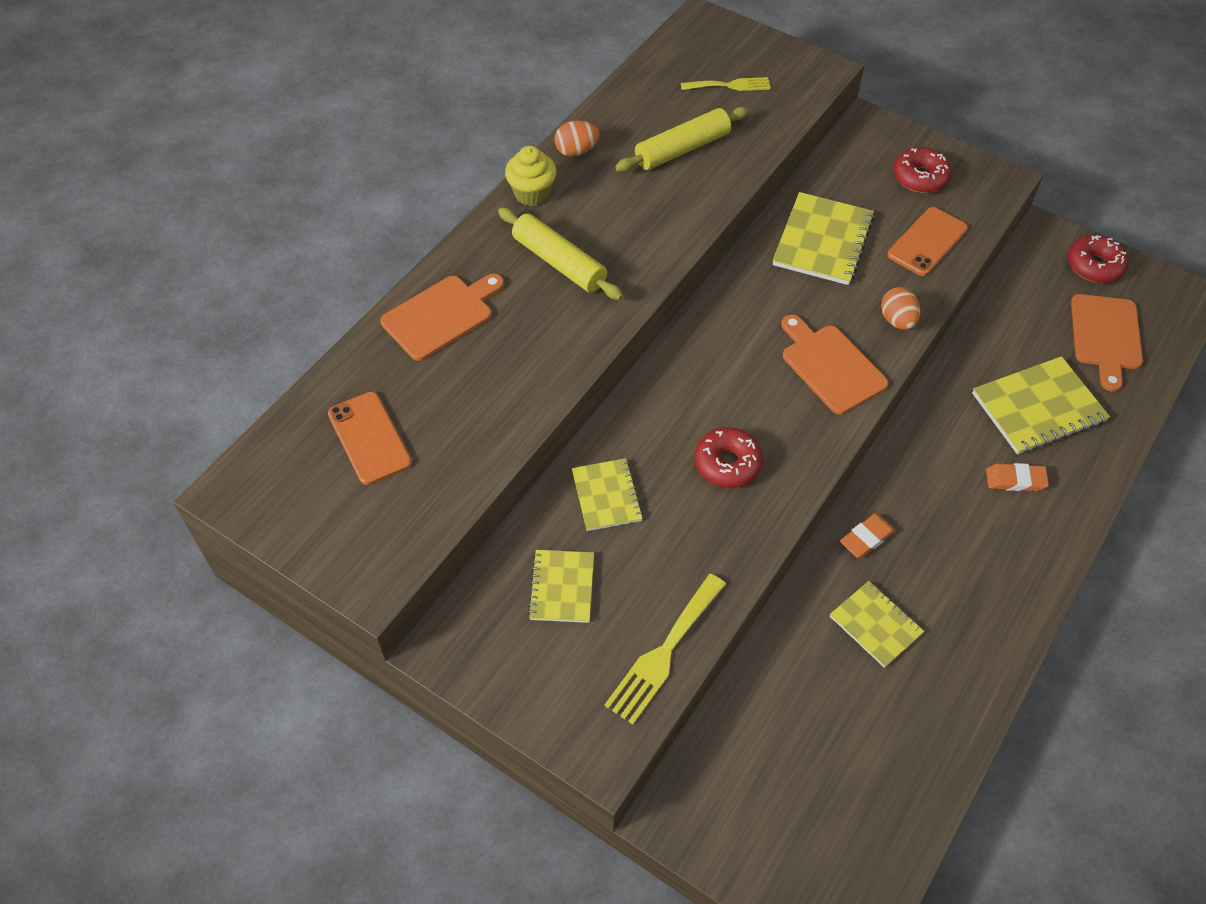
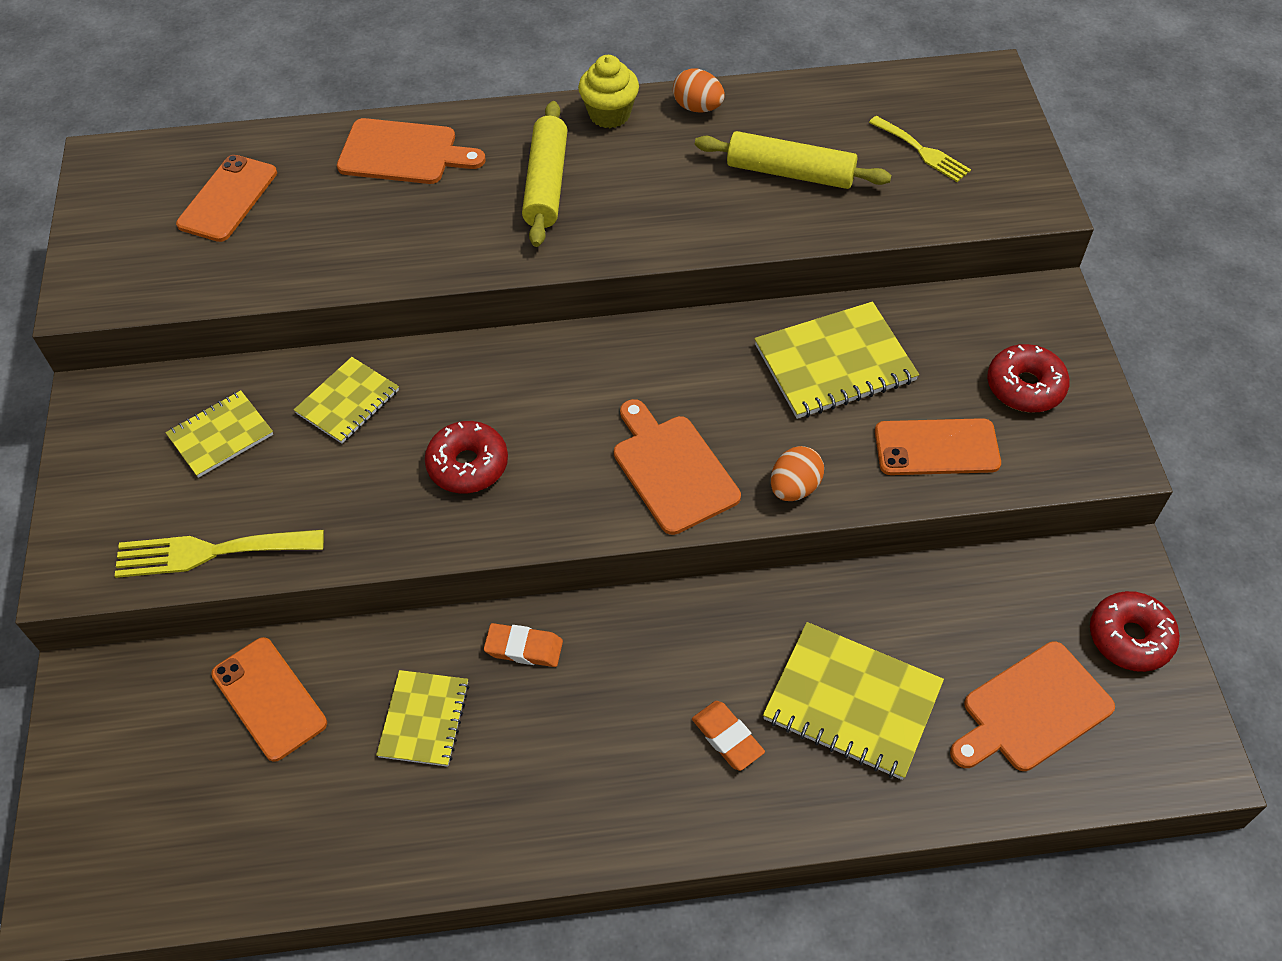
camera: 50 degrees right, 0 degrees up
orange cutting board [781,315,888,414] -> orange cutting board turned 45 degrees counterclockwise [614,399,741,535]
none -> orange phone [211,637,327,762]

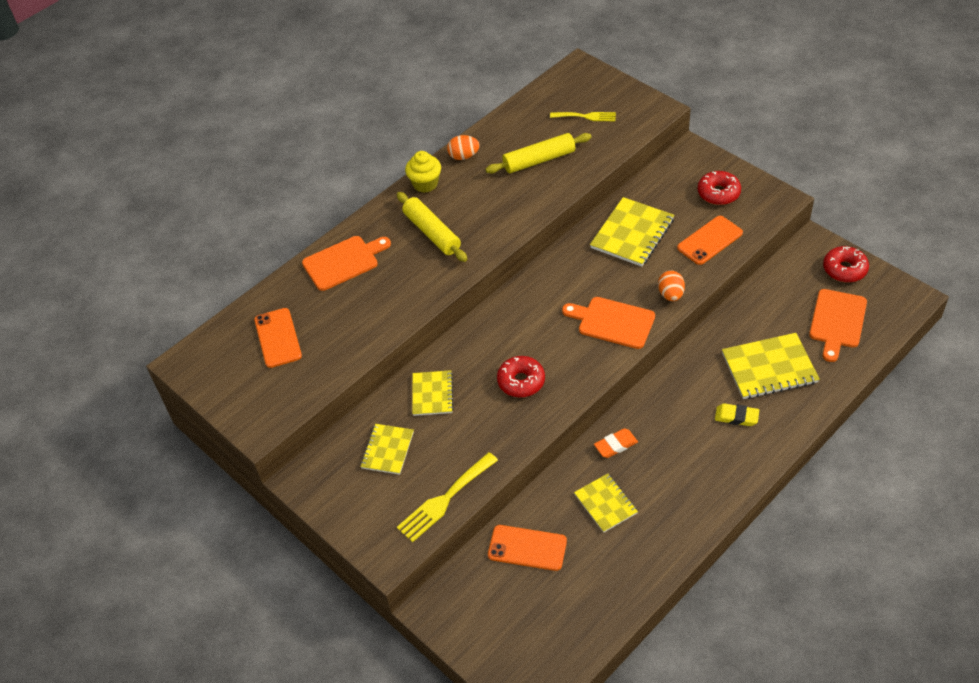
camera: 35 degrees left, 5 degrees down
orange eraser [692,701,765,771] -> yellow eraser [715,403,759,426]

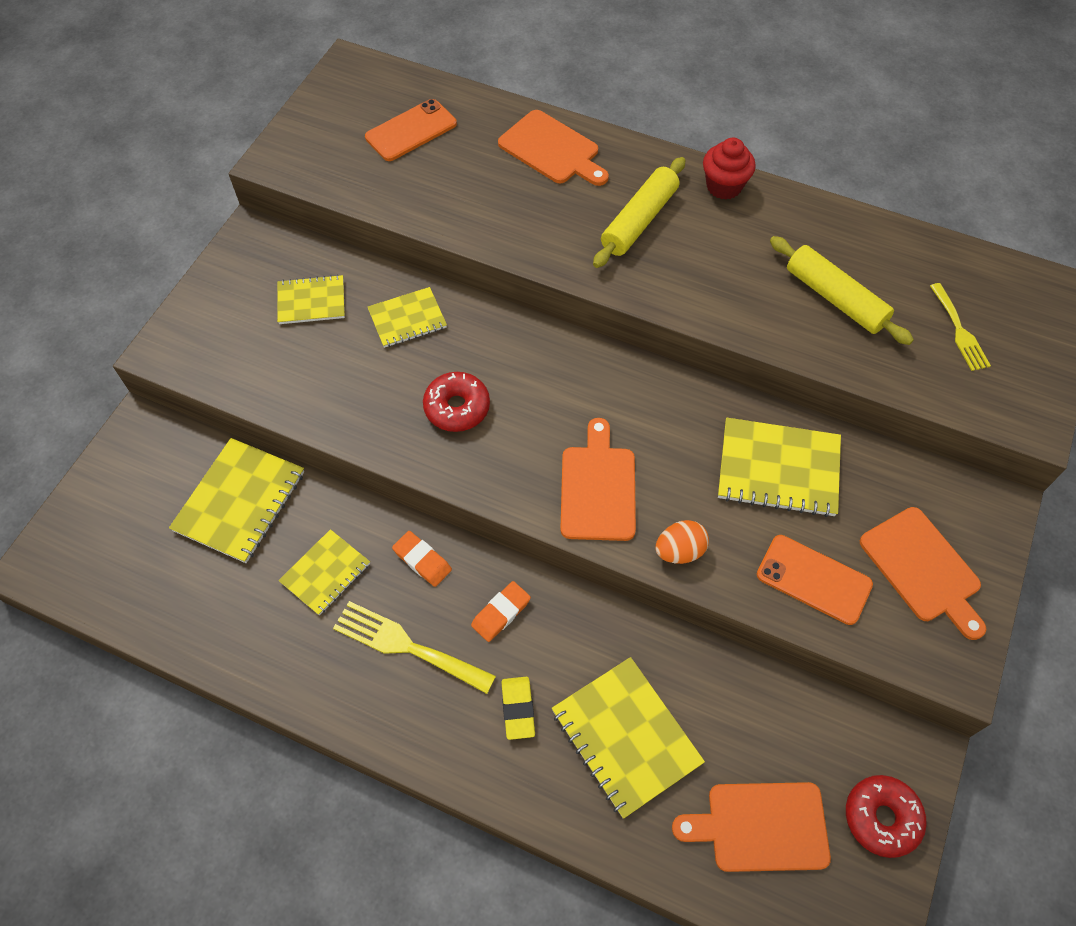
camera: 65 degrees right, 10 degrees up
yellow fork [397,452,498,542] -> yellow fork moved to [333,601,496,694]
yellow cupcake [405,151,441,193] -> red cupcake [703,138,756,200]
orange egg [447,135,480,160] -> none
orange phone [488,525,567,571] -> yellow notebook [169,438,304,563]
red donut [698,171,741,205] -> orange cutting board [860,507,986,640]
none -> orange eraser [471,581,531,642]

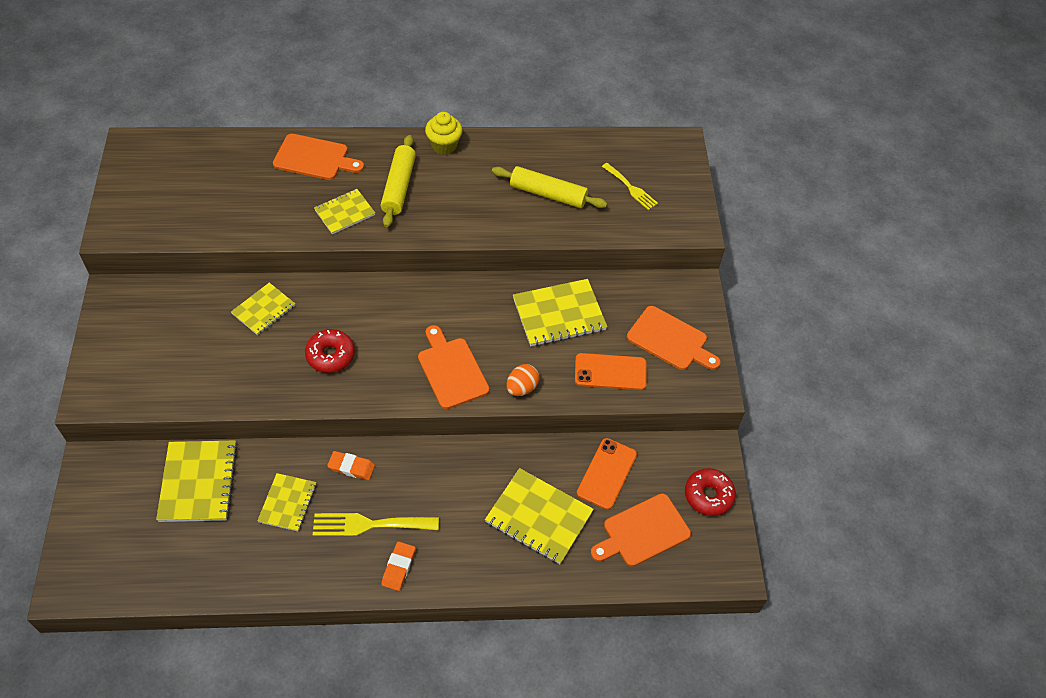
camera: 30 degrees left, 5 degrees down
yellow notebook [277,275,345,324] -> yellow notebook moved to [314,189,375,234]
orange phone [365,99,457,161] -> orange phone moved to [577,438,637,510]
orange eraser [471,581,531,642] -> orange eraser moved to [381,542,416,591]
yellow eraser [501,677,535,740] -> none
red cupcake [703,138,756,200] -> yellow cupcake [425,112,462,155]

